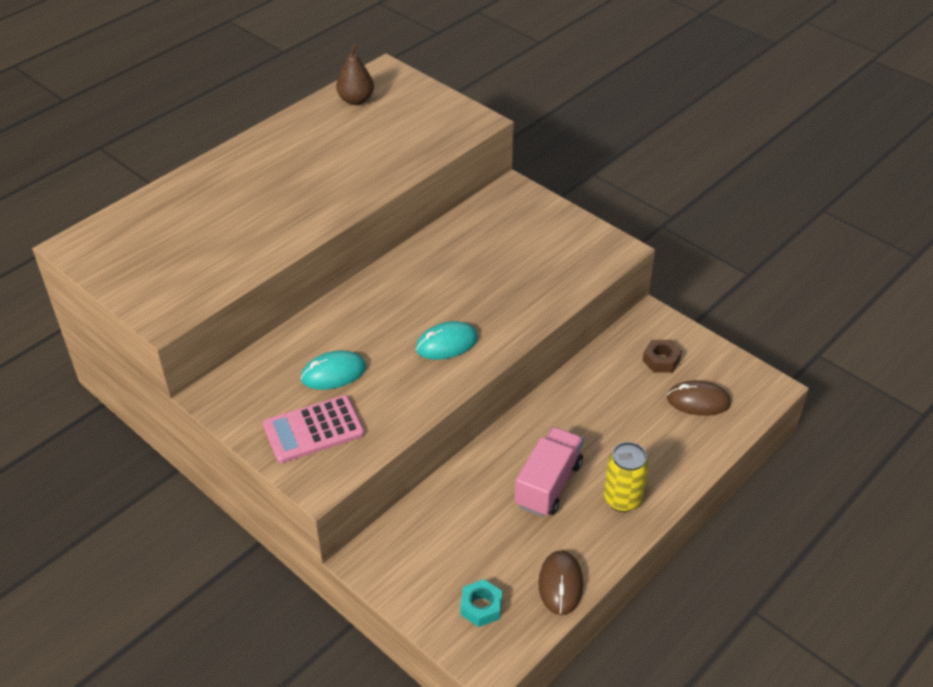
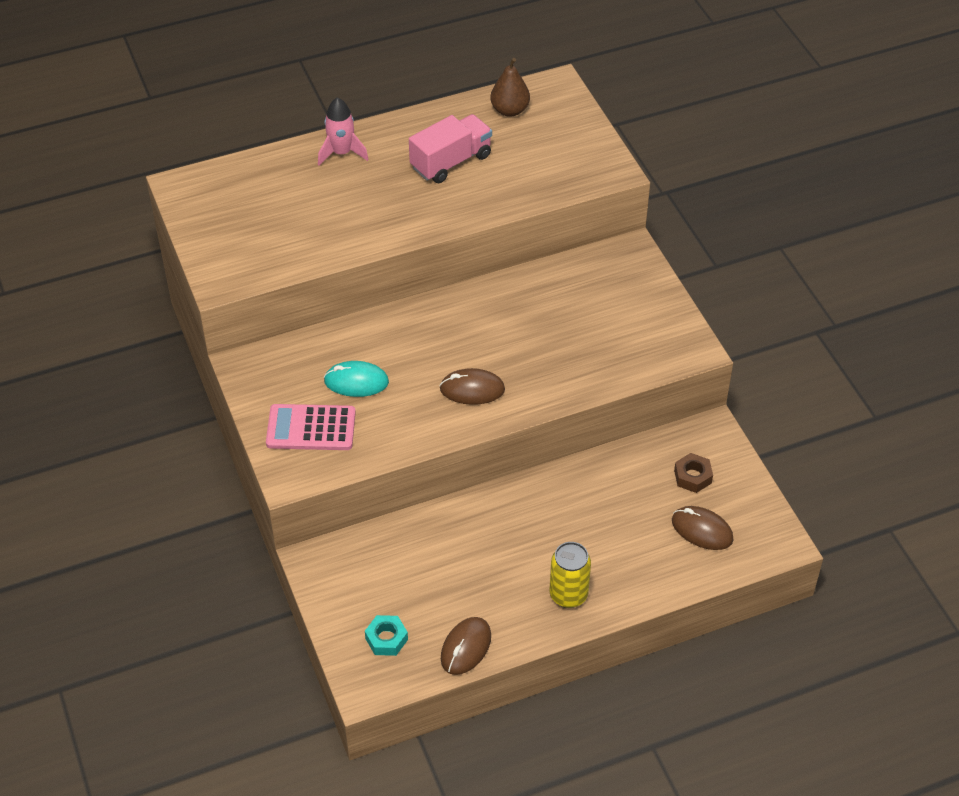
camera: 25 degrees right, 5 degrees up
turquoise mouse [416,321,478,360] -> brown mouse [439,368,505,405]
pink truck [515,427,583,517] -> pink truck moved to [409,114,492,183]
none -> pink rocket [318,98,369,166]

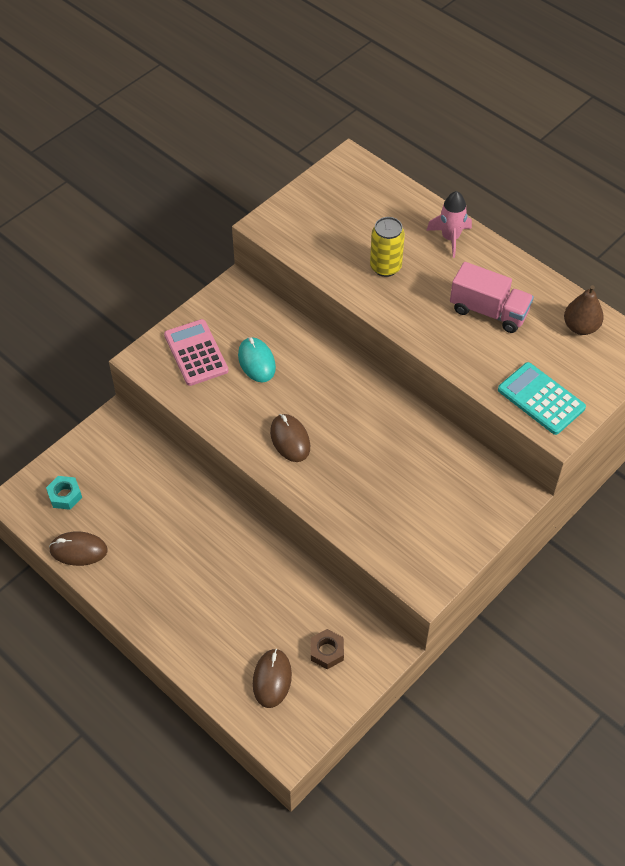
camera: 65 degrees right, 5 degrees up
yellow can [550,542,591,608] -> yellow can moved to [370,217,405,277]
none -> turquoise calculator [498,362,586,435]

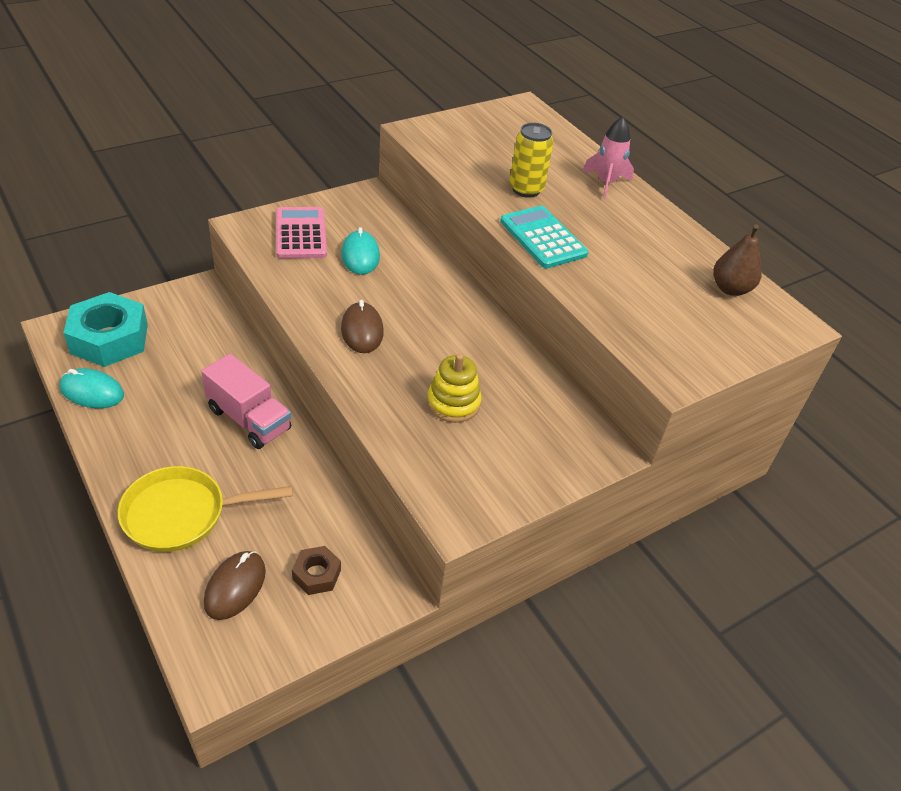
camera: 10 degrees right, 10 degrees down
turquoise nut [46,476,82,510] -> turquoise nut [64,292,148,367], size x2.03
brown mouse [49,532,108,566] -> turquoise mouse [60,368,124,408]
pink truck [450,262,534,333] -> pink truck moved to [201,354,291,449]
turquoise calculator [498,362,586,435] -> turquoise calculator moved to [500,206,588,268]
none -> yellow pan [118,466,293,552]
none -> yellow stacking toy [427,354,482,423]

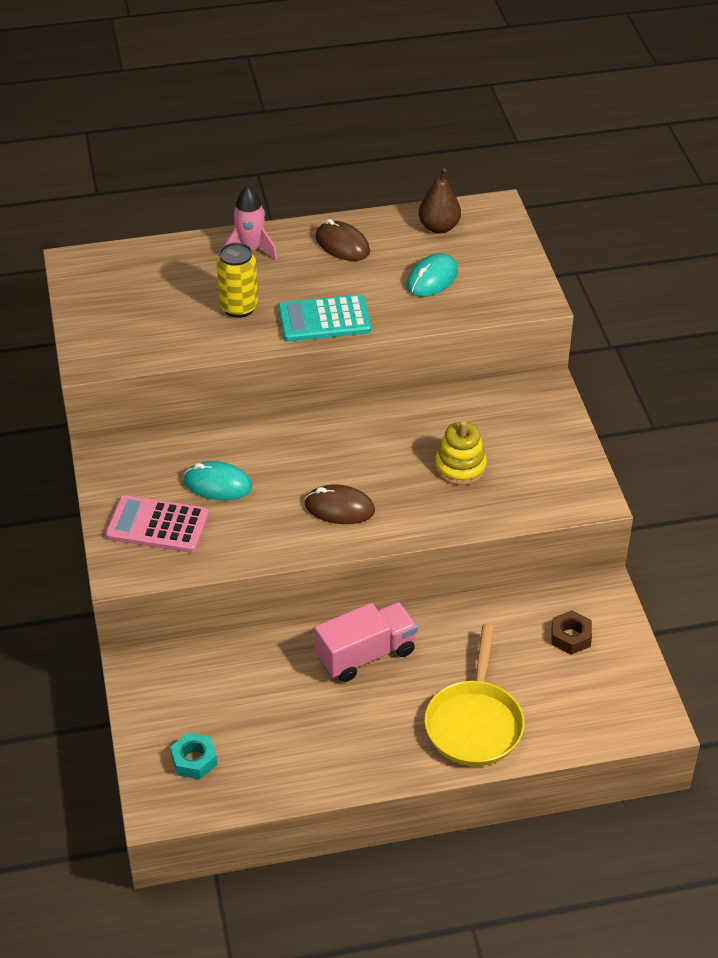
camera: 65 degrees left, 0 degrees up
turquoise mouse [60,368,124,408] -> turquoise mouse moved to [406,253,458,297]
turquoise nut [64,292,148,367] -> turquoise nut [170,733,217,779], size x0.49
brown mouse [204,551,266,620] -> brown mouse moved to [315,219,370,261]

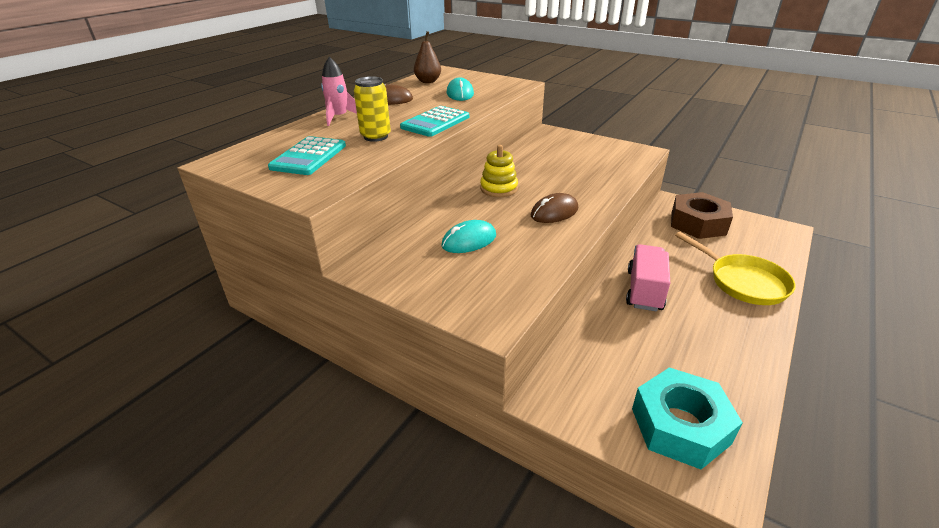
camera: 45 degrees left, 10 degrees down
pink calculator [105,495,209,553] -> none
turquoise nut [170,733,217,779] -> turquoise nut [632,367,743,469], size x2.03
yellow stacking toy [435,420,487,485] -> yellow stacking toy moved to [480,145,518,197]
brown nut [552,610,592,655] -> brown nut [671,192,733,239], size x2.03
none -> turquoise calculator [268,136,346,175]

